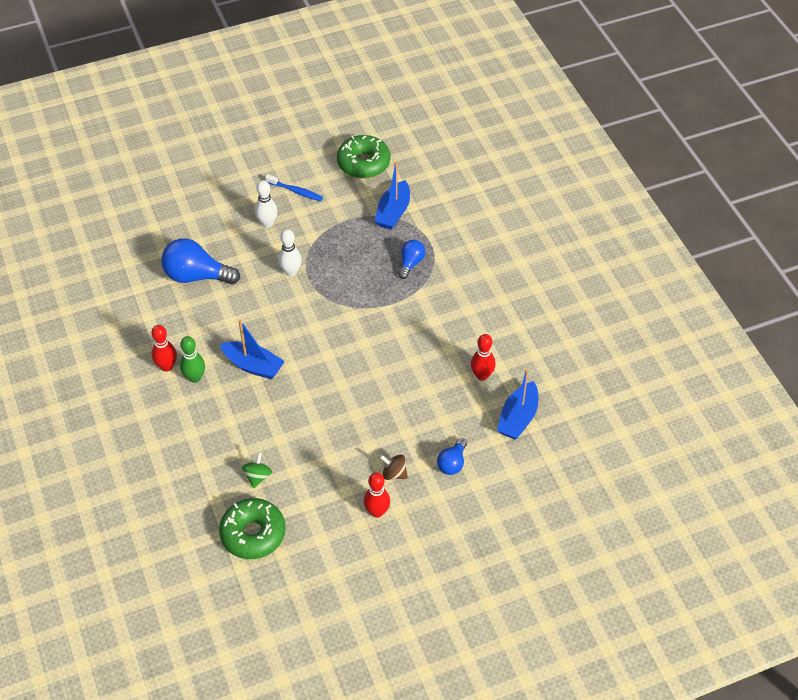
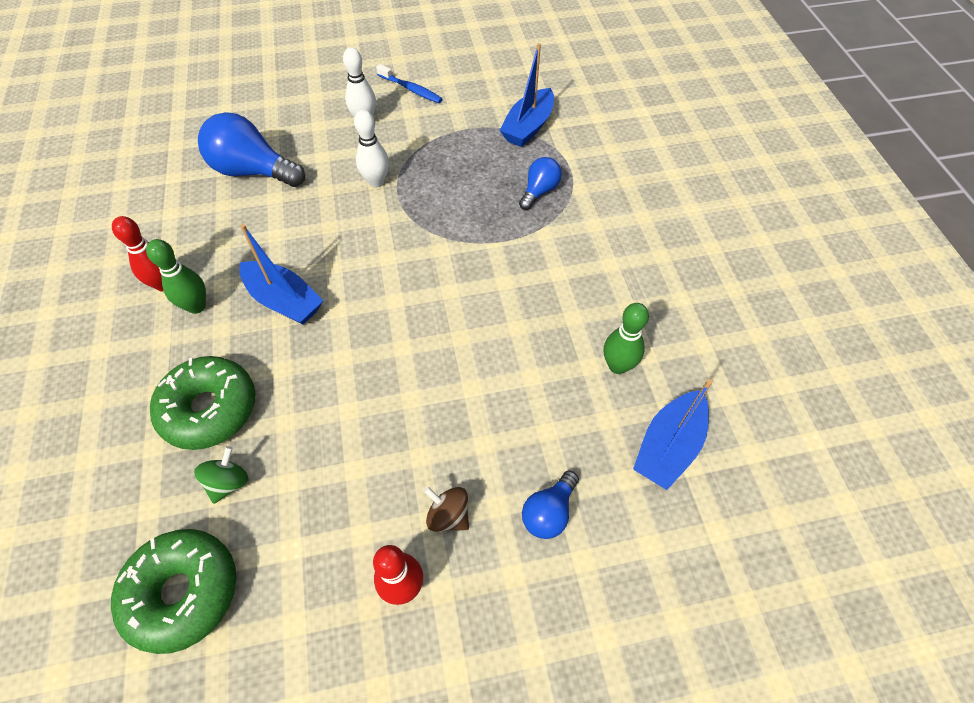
camera: 10 degrees right, 5 degrees up
green donut [337,135,391,178] -> green donut moved to [150,356,255,450]
red bowling pin [471,334,496,381] -> green bowling pin [604,303,649,374]

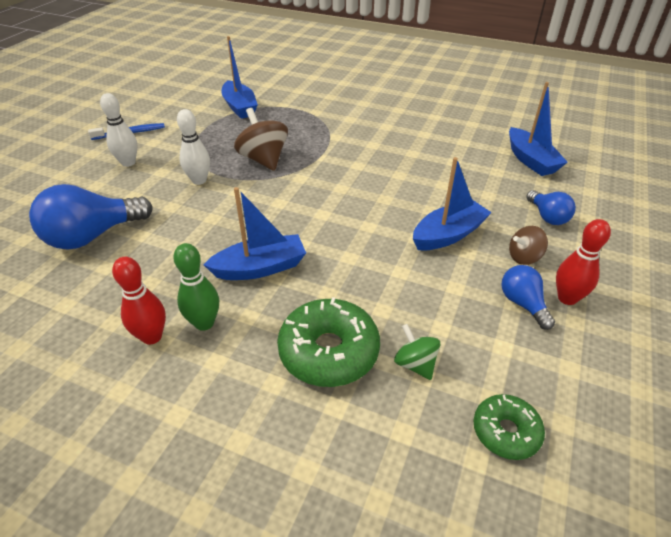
camera: 55 degrees left, 15 degrees down
green donut [111,529,236,654] -> green donut [474,394,545,460], size x0.59
blue light bulb [519,157,562,210] -> blue light bulb moved to [501,265,555,330]
green bowling pin [604,303,649,374] -> none
none -> brown spinning top [234,108,288,171]
none -> blue boat [413,157,492,250]

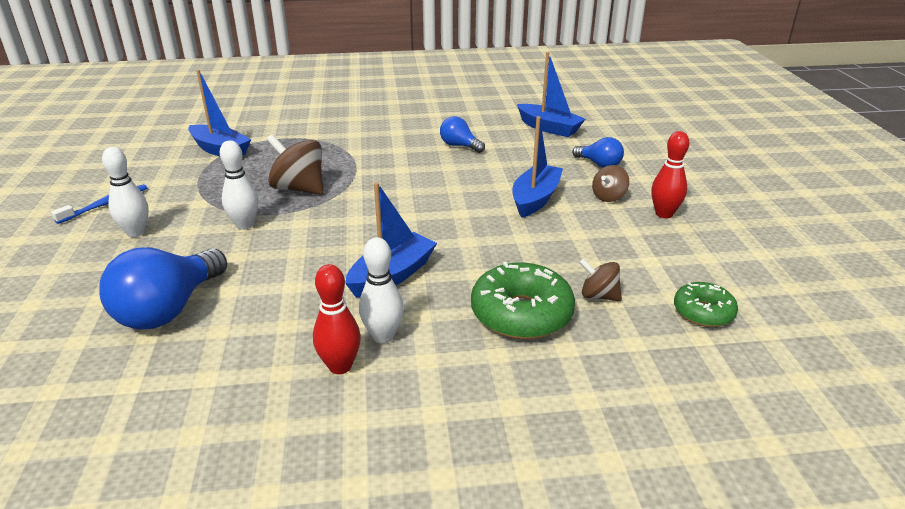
camera: 30 degrees left, 10 degrees down
green bowling pin [173,243,219,331] -> white bowling pin [359,237,404,343]
green spinning top [394,324,440,380] -> brown spinning top [579,258,622,301]
blue light bulb [501,265,555,330] -> blue light bulb moved to [440,116,485,153]

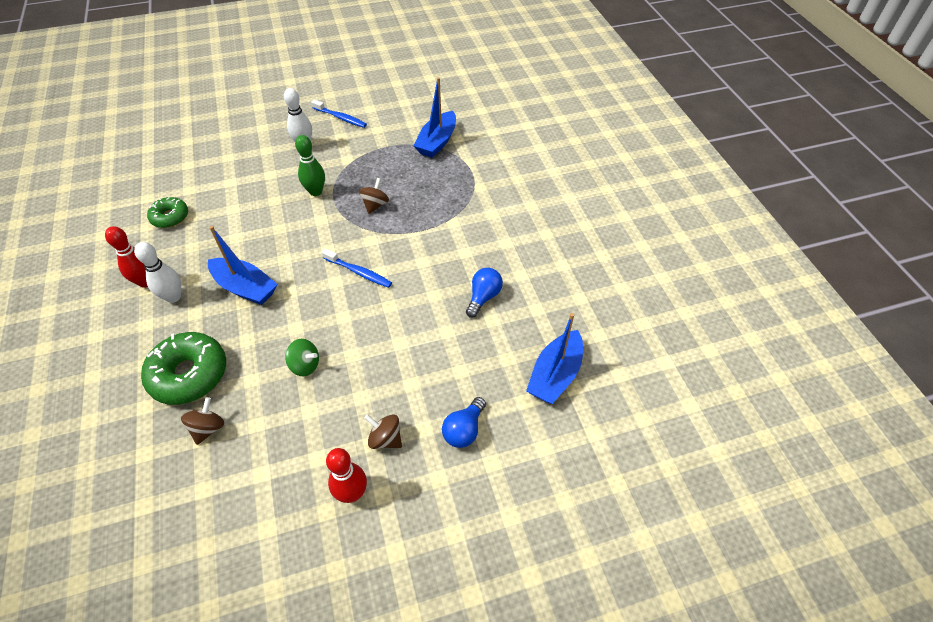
camera: 80 degrees right, 20 degrees up
blue light bulb [99,247,227,330] -> none
white bowling pin [220,141,258,230] -> green bowling pin [295,135,325,196]
brown spinning top [267,134,324,195] -> brown spinning top [359,178,389,214], size x0.57
blue boat [513,116,563,218] -> none
green donut [674,282,738,327] -> green donut moved to [147,197,188,228]
none -> green spinning top [285,339,319,376]
none -> blue toothbrush [322,248,392,288]

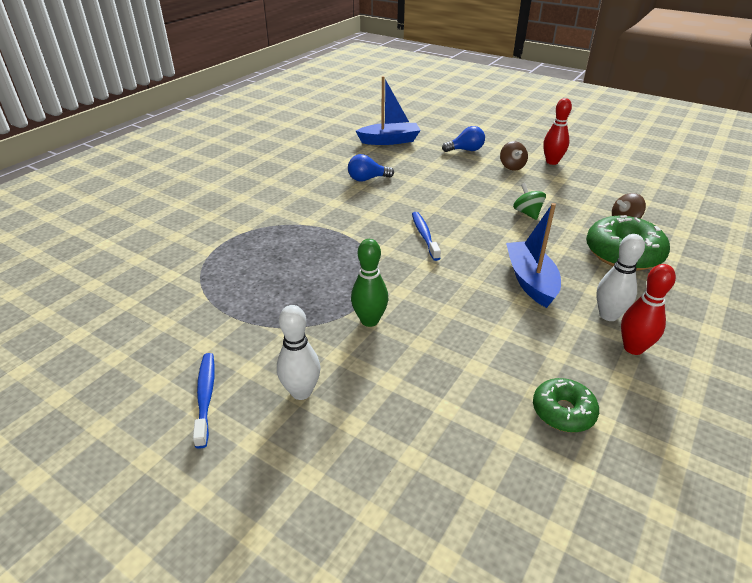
camera: 130 degrees left, 15 degrees down
brown spinning top [359,178,389,214] -> none
blue boat [413,77,456,158] -> none

